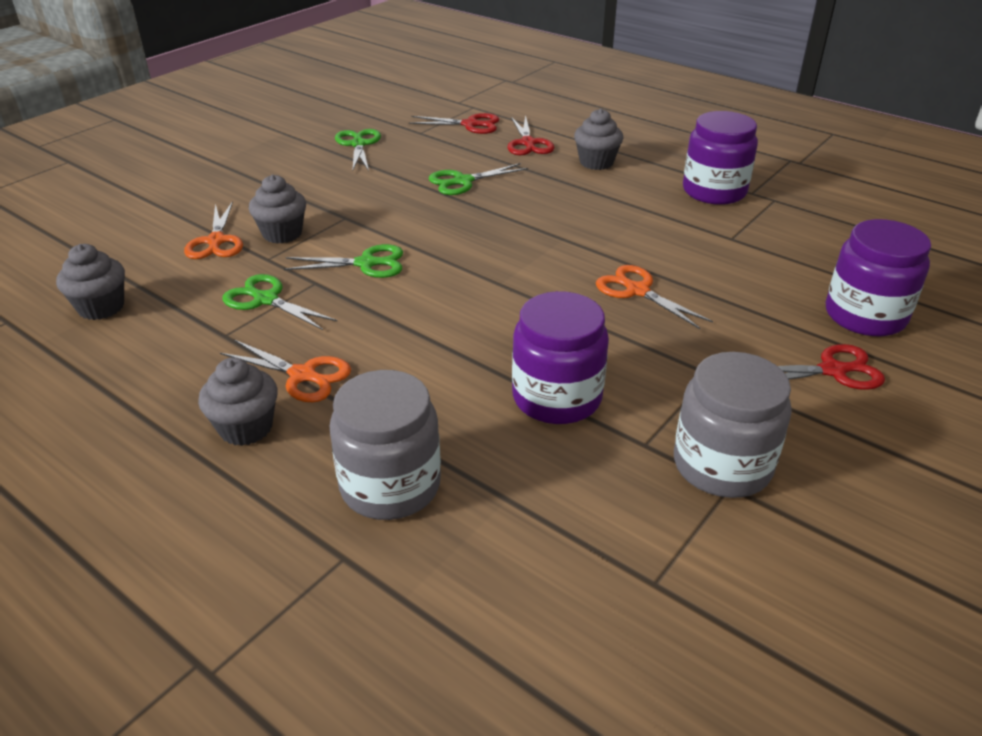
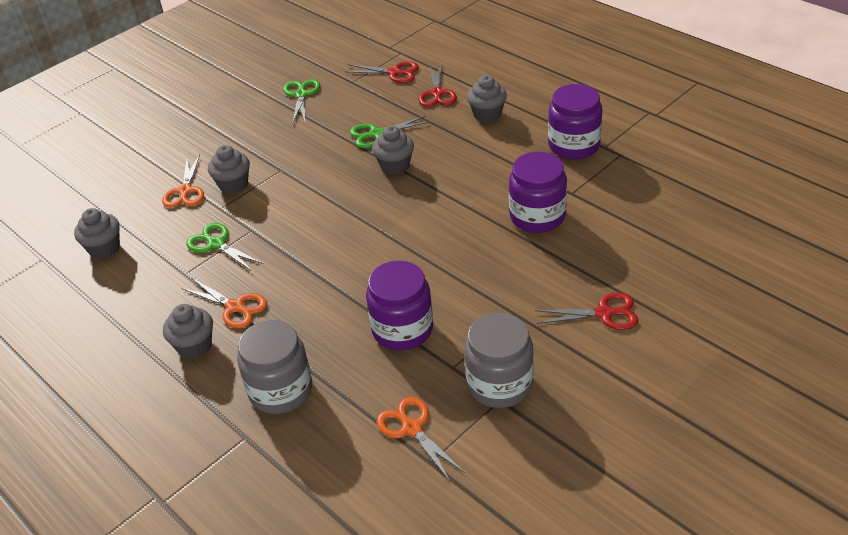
camera: 10 degrees right, 5 degrees up
green scissors [284,244,403,278] -> none
orange scissors [596,265,713,329] -> orange scissors moved to [376,397,465,481]
purple jar [826,219,931,336] -> purple jar moved to [509,152,567,233]
none -> grey cupcake [372,126,414,175]

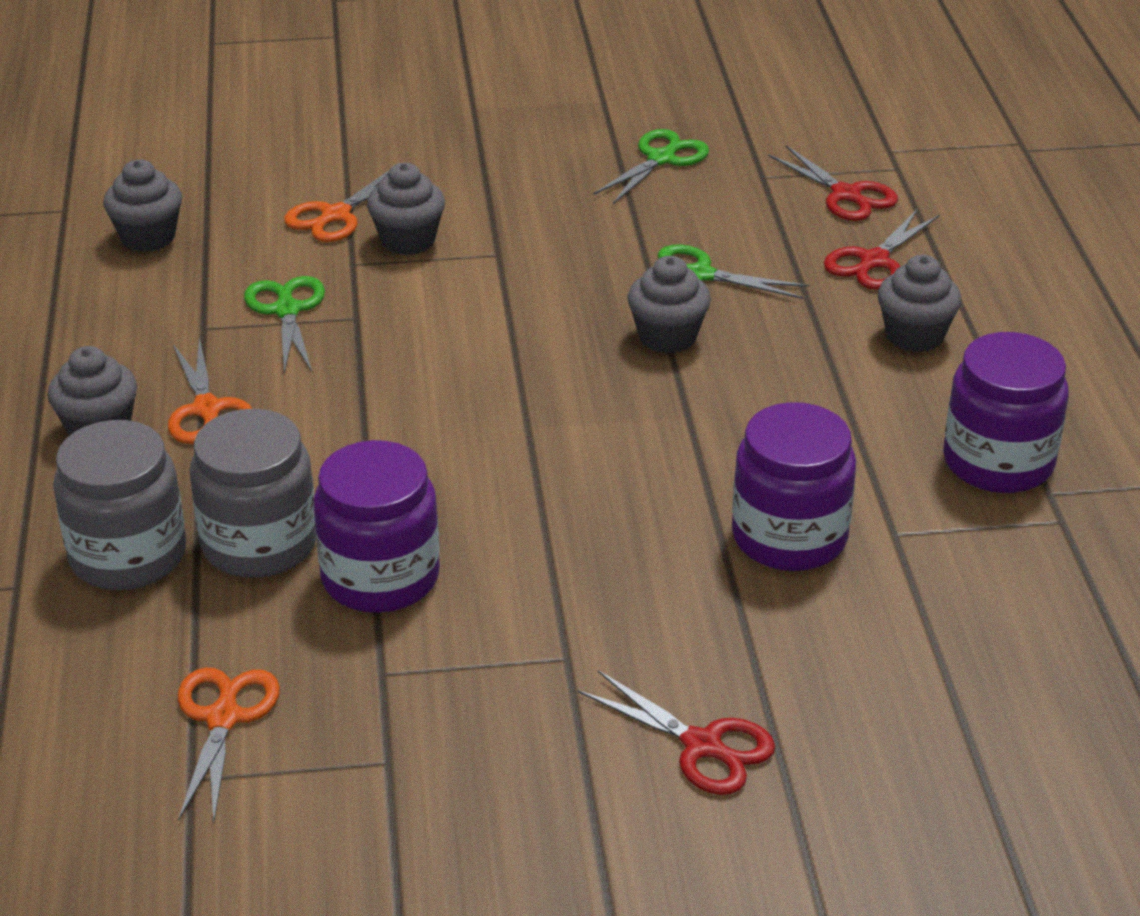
camera: 35 degrees right, 5 degrees down
grey jar [464,313,534,408] -> grey jar moved to [190,409,316,578]

